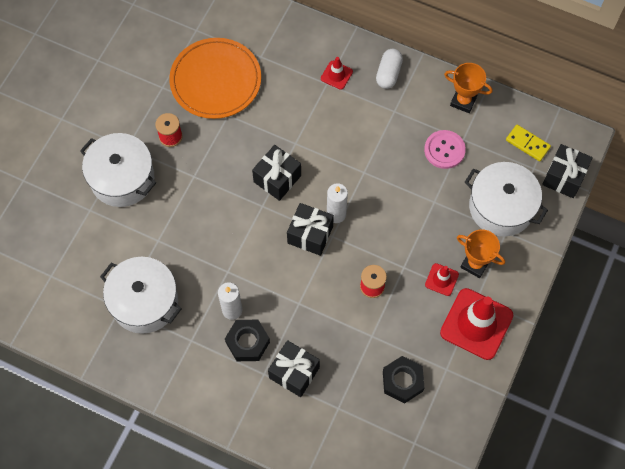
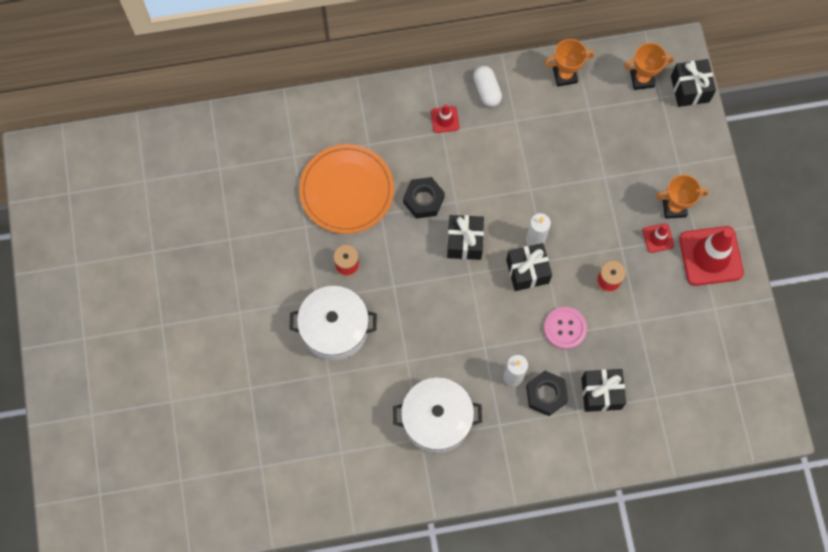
camera: 35 degrees left, 5 degrees up
black nut [383,356,424,404] -> black nut moved to [403,177,445,218]
pink button [424,130,466,169] -> pink button moved to [544,307,587,349]
white pot [465,162,548,236] -> none
yellow domino [506,125,551,161] -> orange trophy [624,43,674,90]

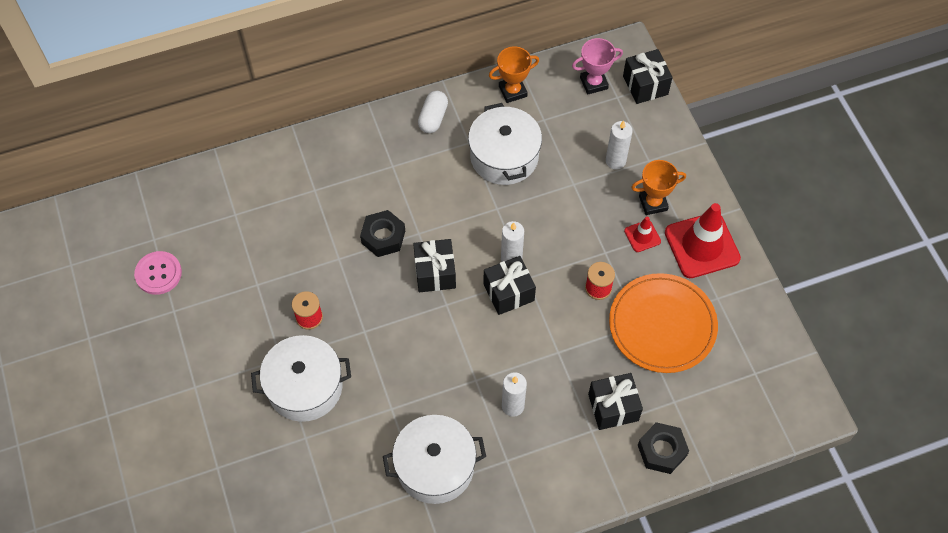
camera: 10 degrees left, 10 degrees down
orange plate [299,144,394,234] -> orange plate moved to [609,273,718,373]
red traffic cone [431,104,460,133] -> none
white capsule [473,66,502,107] -> white capsule turned 45 degrees clockwise [418,91,448,133]
black nut [526,371,568,416] -> black nut moved to [638,422,689,474]
pink button [544,307,587,349] -> pink button moved to [134,251,182,295]
orange trophy [624,43,674,90] -> pink trophy [572,38,623,95]
none -> white pot [468,103,542,185]
none -> white candle [606,121,633,170]

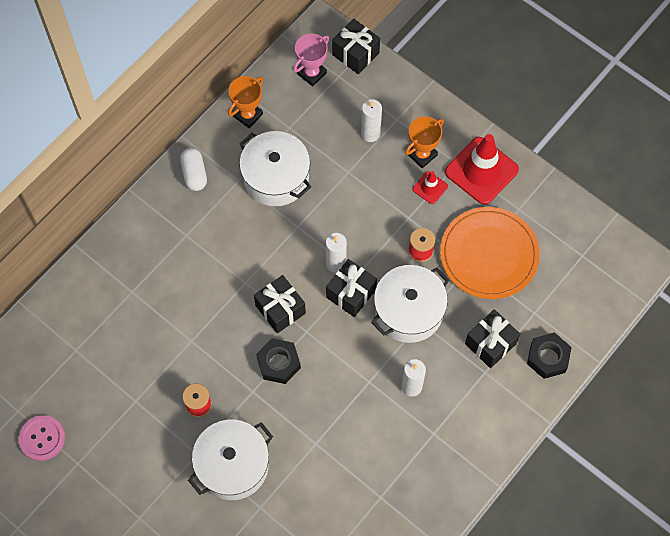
camera: 30 degrees left, 5 degrees up
black nut [360,210,405,257] -> black nut moved to [256,338,301,384]
white pot [383,415,486,504] -> white pot moved to [371,265,449,343]

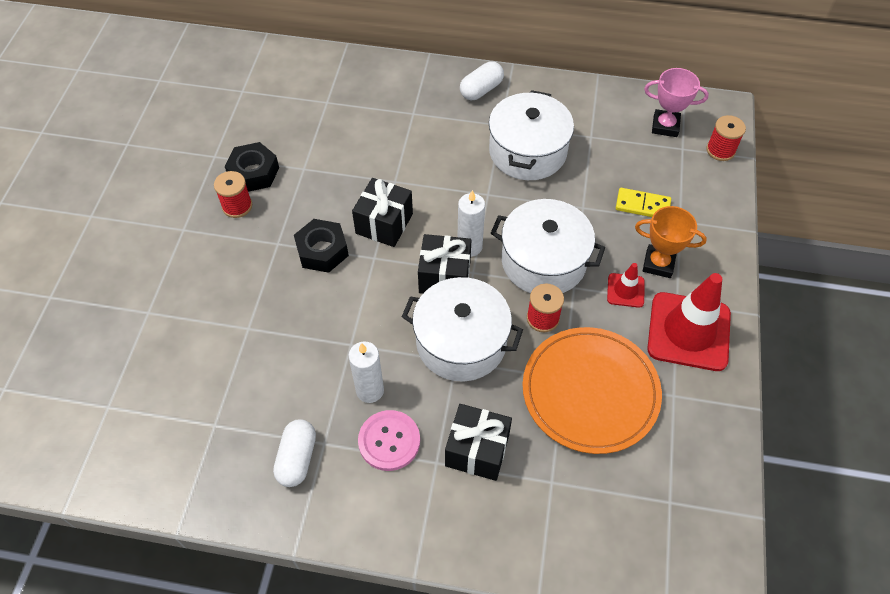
camera: 60 degrees right, 10 degrees down
pink button [19,415,65,461] -> pink button moved to [358,410,420,471]
white pot [188,420,273,500] -> white pot moved to [491,199,605,293]
orange trophy [228,76,263,129] -> none
black gift [332,19,380,74] -> red spool [706,115,746,161]
white candle [361,99,382,142] -> yellow domino [616,188,671,217]
black nut [527,332,572,379] -> black nut moved to [225,142,279,192]
none -> white capsule [273,419,316,487]

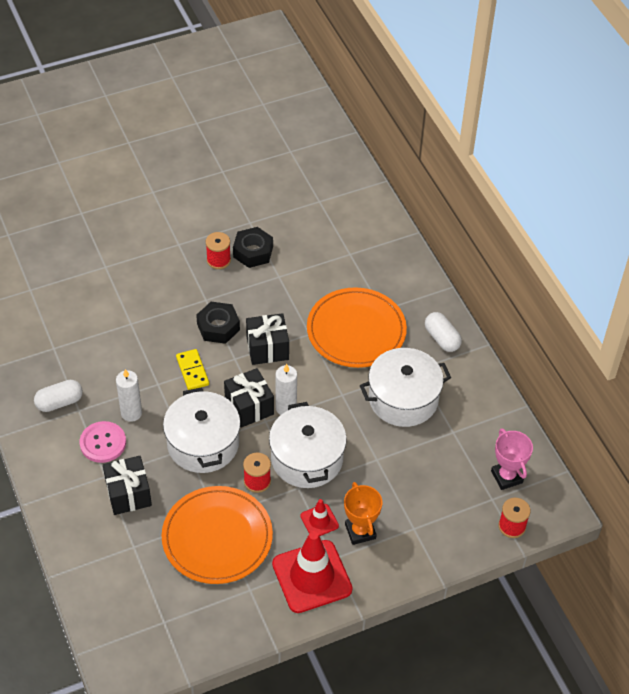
camera: 55 degrees right, 5 degrees down
white capsule [460,61,504,100] -> white capsule turned 45 degrees clockwise [425,312,462,352]
yellow domino [616,188,671,217] -> yellow domino moved to [176,349,209,390]
none -> orange plate [307,288,407,368]

